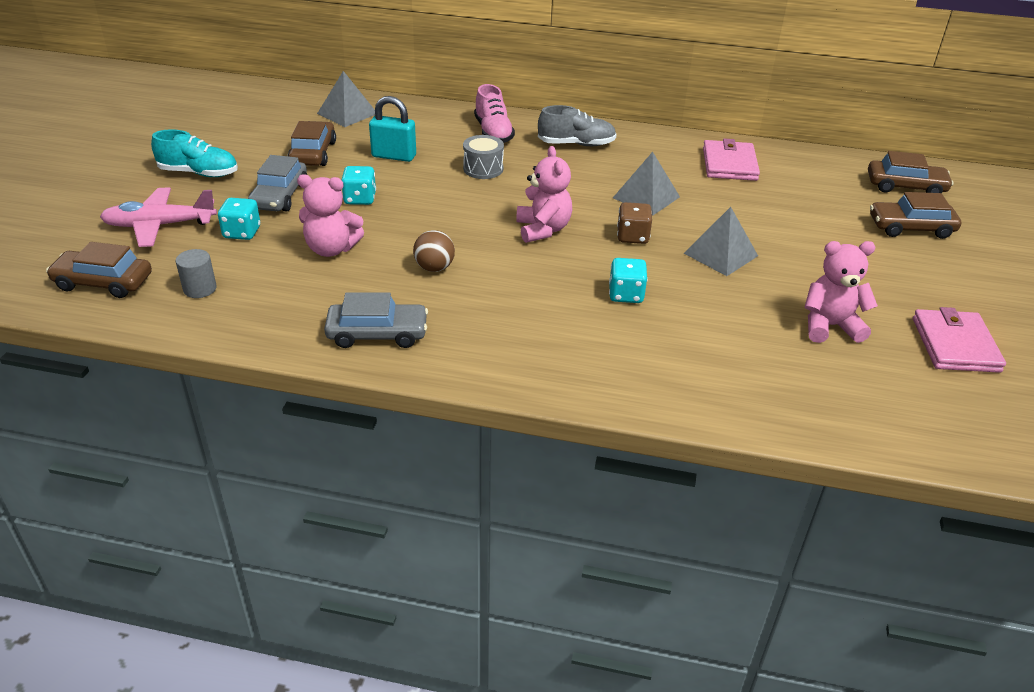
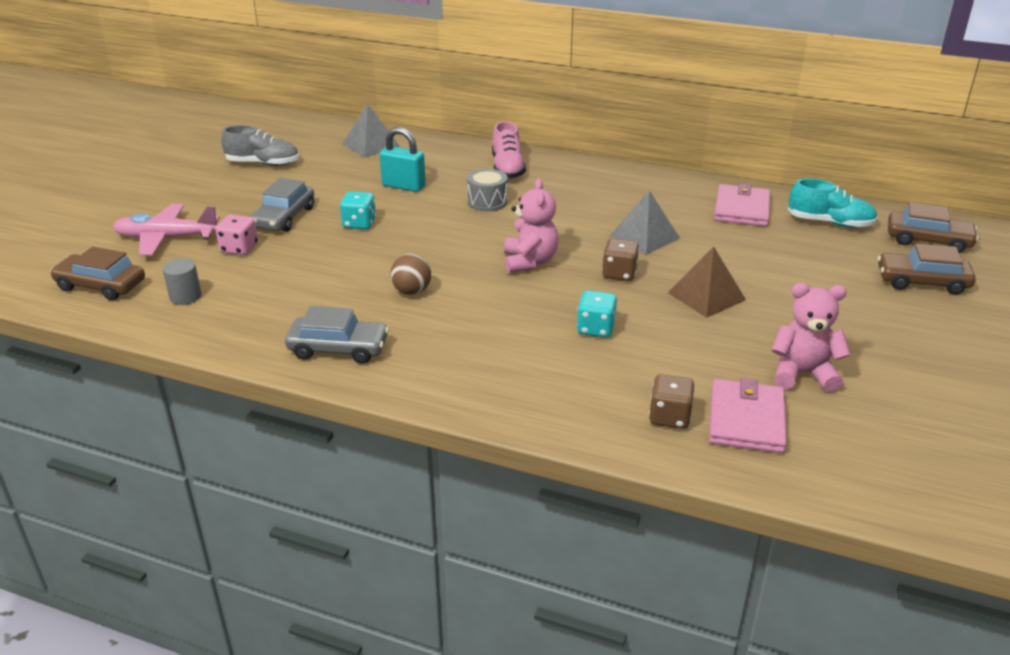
camera: 10 degrees right, 5 degrees down
turquoise shoe [151,129,238,177] -> turquoise shoe moved to [788,178,877,228]
turquoise dice [218,198,260,240] -> pink dice [216,214,258,255]
brown car [288,121,336,166] -> none
pink teddy bear [297,174,364,257] -> none
grey shoe [538,105,617,146] -> grey shoe moved to [221,125,299,166]
grey pyramid [684,207,758,276] -> brown pyramid [668,247,746,318]
pink wallet [913,307,1006,373] -> pink wallet moved to [709,378,787,453]
none -> brown dice [649,374,695,429]

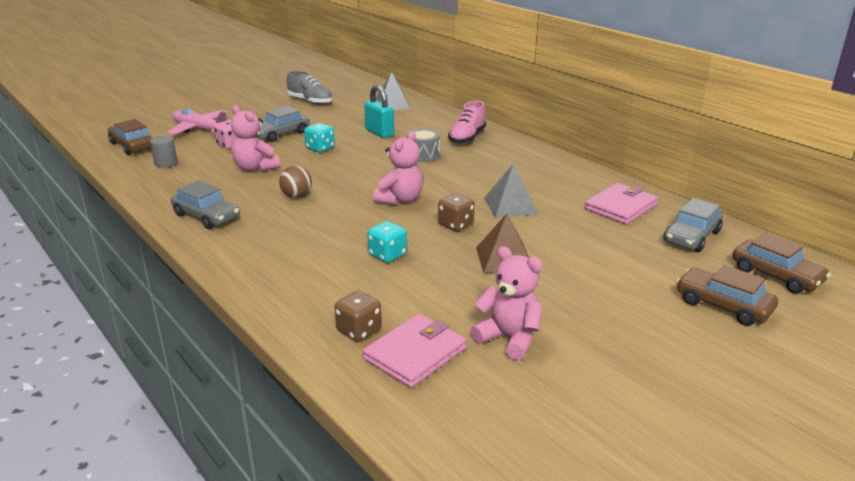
camera: 30 degrees right, 5 degrees down
turquoise shoe [788,178,877,228] -> grey car [663,198,723,252]
none -> pink teddy bear [231,105,280,172]

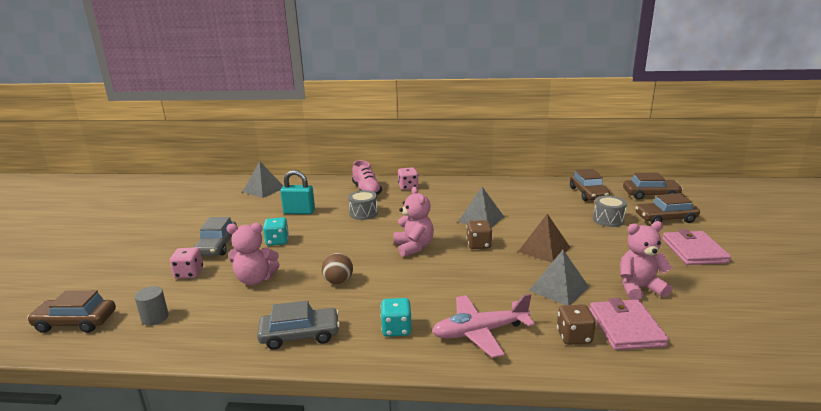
camera: 45 degrees left, 5 degrees down
pink plane [167,109,228,135] -> pink plane moved to [432,294,535,358]
grey shoe [287,71,333,105] -> none
turquoise dice [367,221,407,263] -> turquoise dice moved to [381,298,412,337]
pink wallet [585,183,658,224] -> pink wallet moved to [662,229,731,265]
grey car [663,198,723,252] -> brown car [570,169,610,201]
none -> pink dice [398,167,419,190]
none -> grey pyramid [529,250,589,305]
none -> grey drum [593,196,627,227]

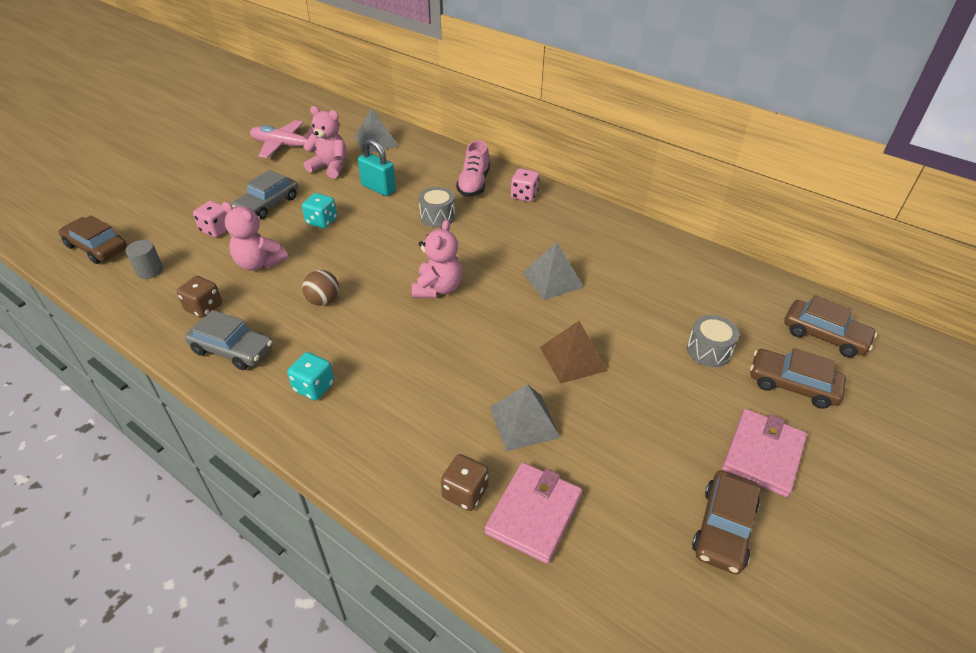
camera: 30 degrees right, 20 degrees up
pink plane [432,294,535,358] -> pink plane moved to [250,120,315,158]
brown dice [466,220,492,249] -> brown dice moved to [176,276,222,318]
brown car [570,169,610,201] -> brown car moved to [692,470,760,574]
pink teddy bear [620,221,673,300] -> pink teddy bear moved to [303,106,346,179]

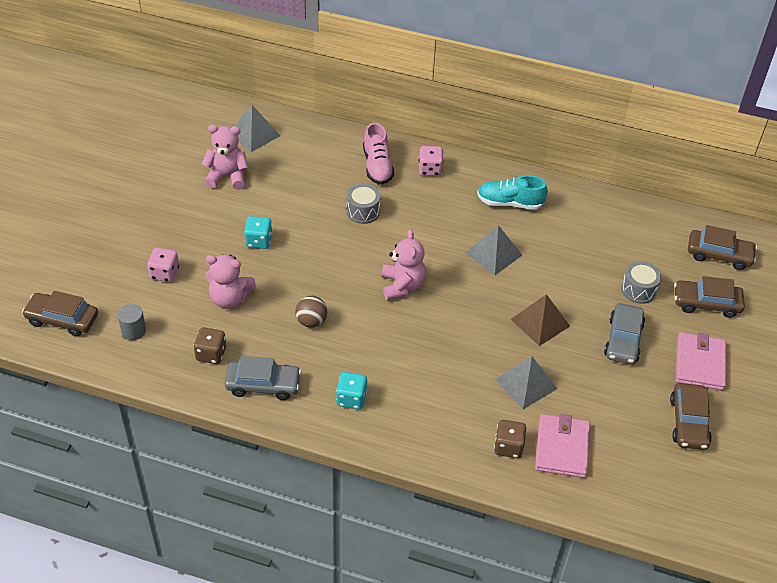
camera: 20 degrees left, 5 degrees up
grey car [232,170,298,219] -> grey car moved to [604,303,645,365]
pink plane [250,120,315,158] -> none
turquoise padlock [358,139,396,196] -> none
none -> turquoise shoe [477,175,548,210]

